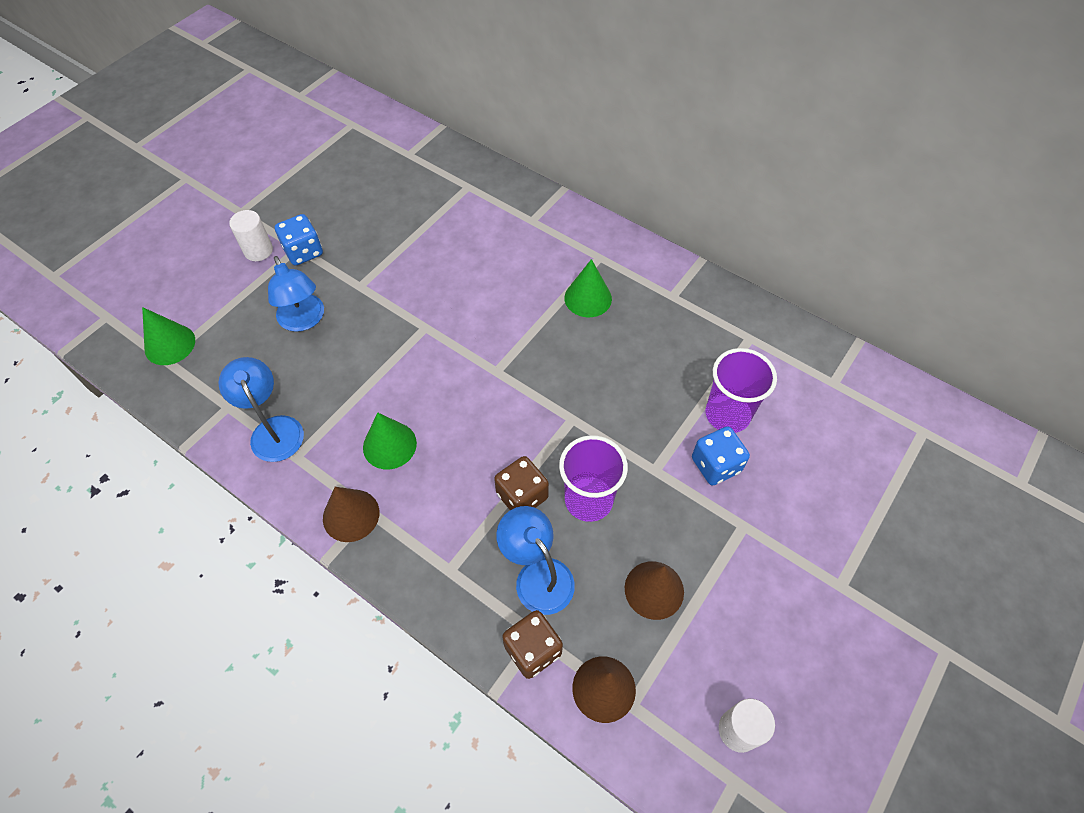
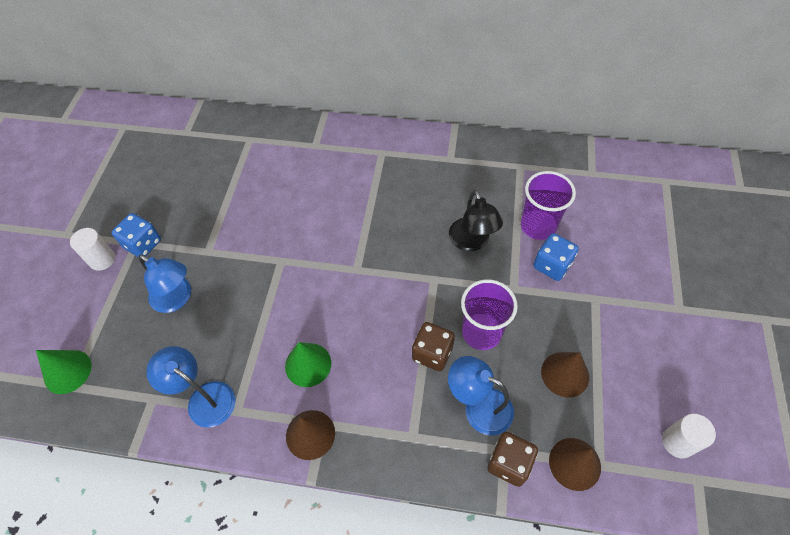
camera: 25 degrees left, 0 degrees up
green cone [564,259,612,317] -> none
none -> black lamp [449,190,503,251]

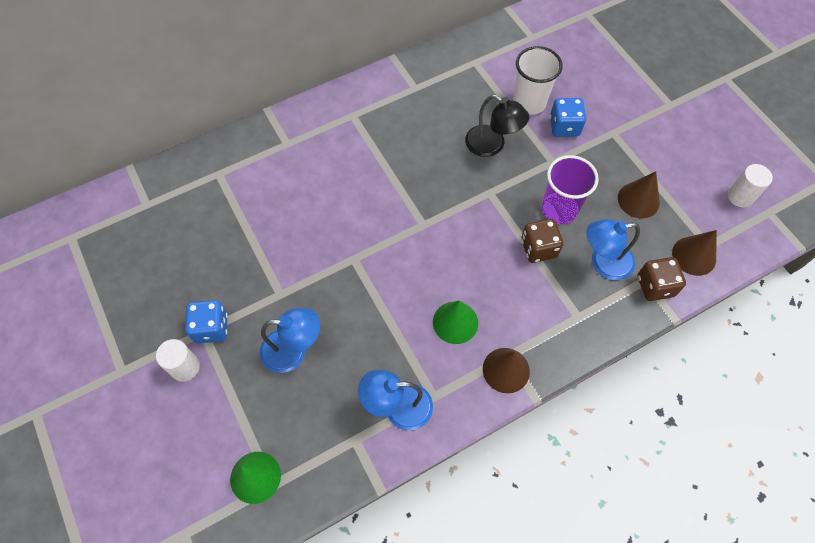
camera: 40 degrees left, 5 degrees up
purple cup [521,171,576,240] -> white cup [513,46,563,115]

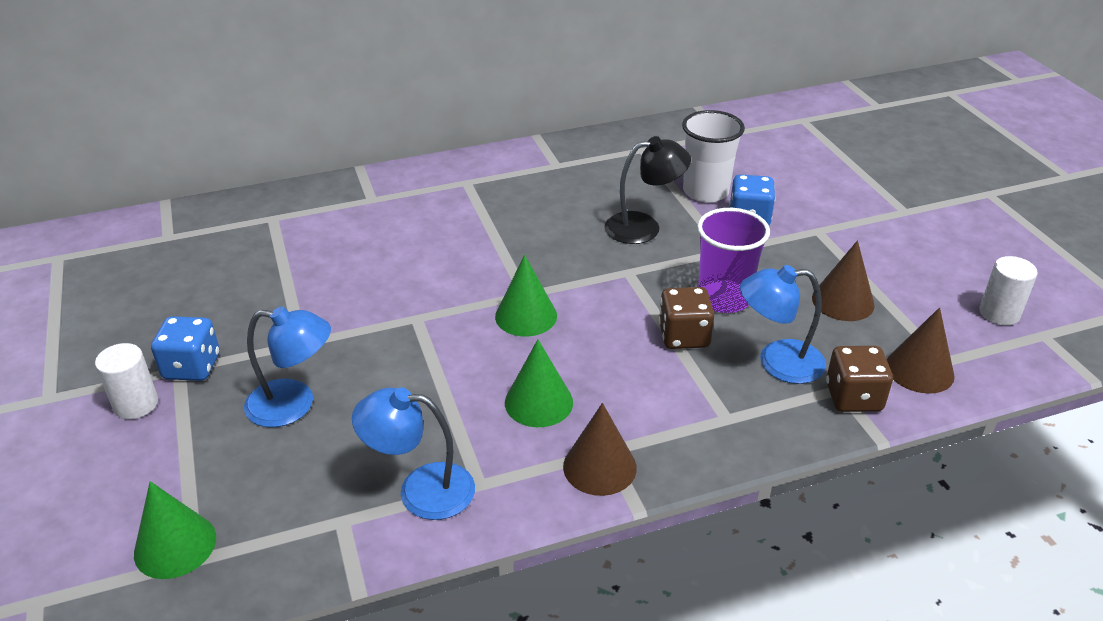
camera: 10 degrees right, 25 degrees down
black lamp [465,95,529,157] -> black lamp turned 60 degrees counterclockwise [605,136,691,244]
none -> green cone [495,255,557,337]

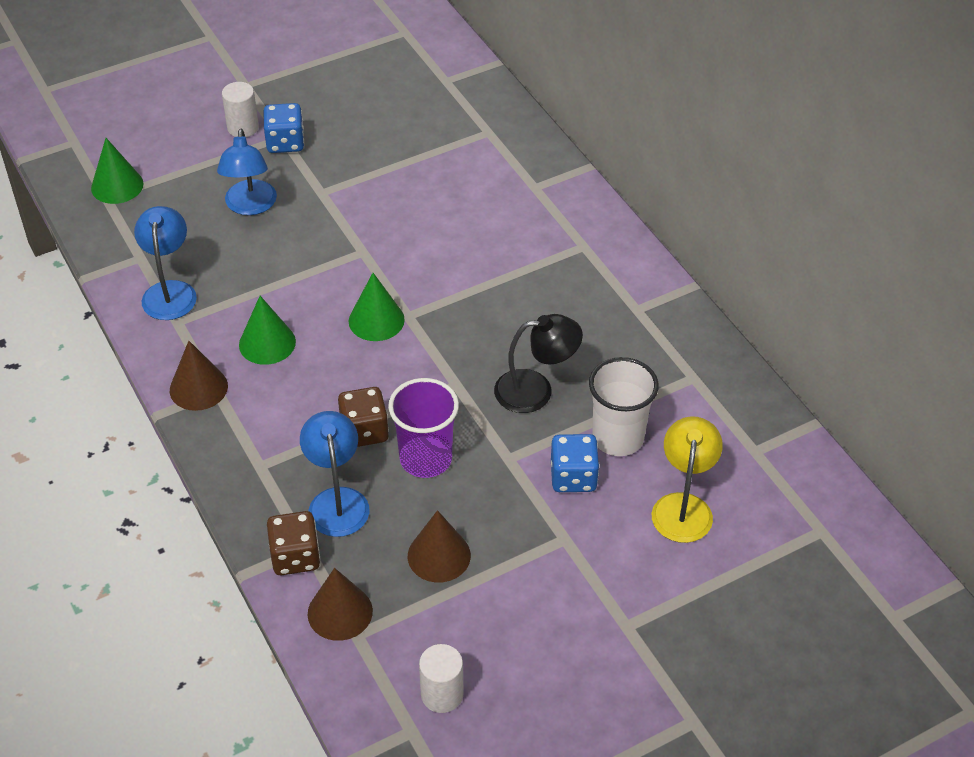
camera: 80 degrees right, 10 degrees up
black lamp [605,136,691,244] -> black lamp turned 75 degrees counterclockwise [494,314,583,413]
none -> yellow lamp [652,416,723,543]

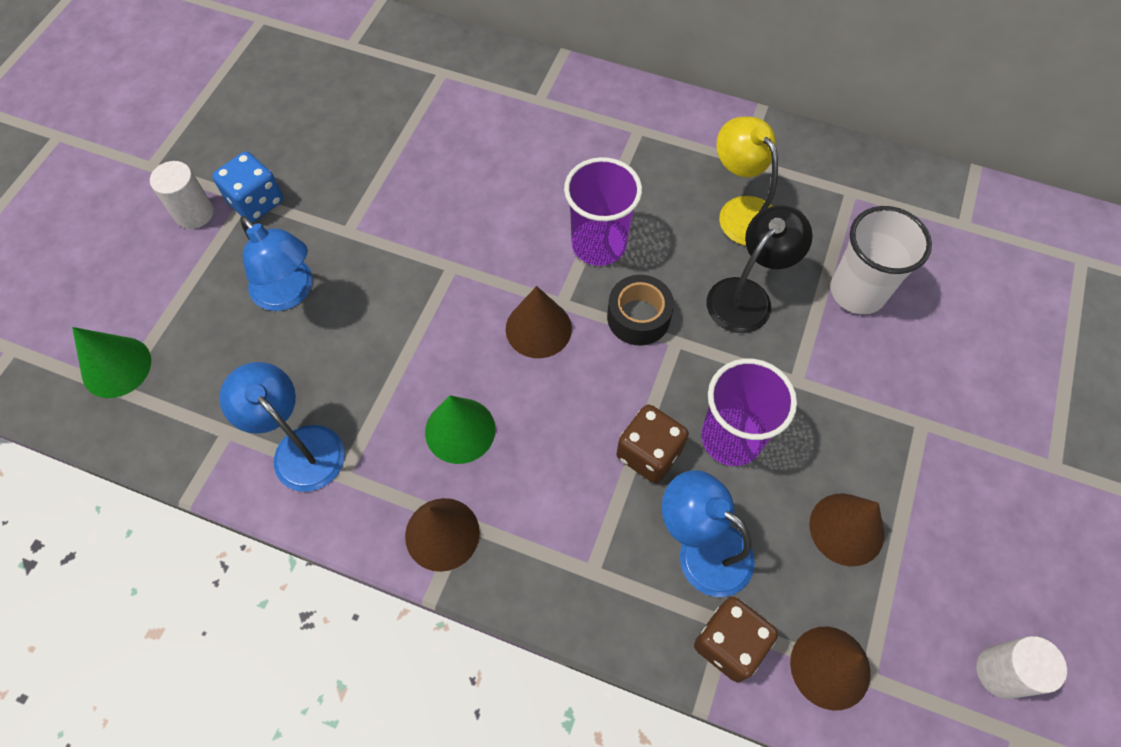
camera: 40 degrees left, 15 degrees up
green cone [349,273,405,341] -> brown cone [506,286,572,358]
blue dice [551,434,599,492] -> none
yellow lamp [652,416,723,543] -> yellow lamp moved to [716,117,778,246]
none -> purple cup [564,157,642,266]
none -> black tape [607,275,674,346]

